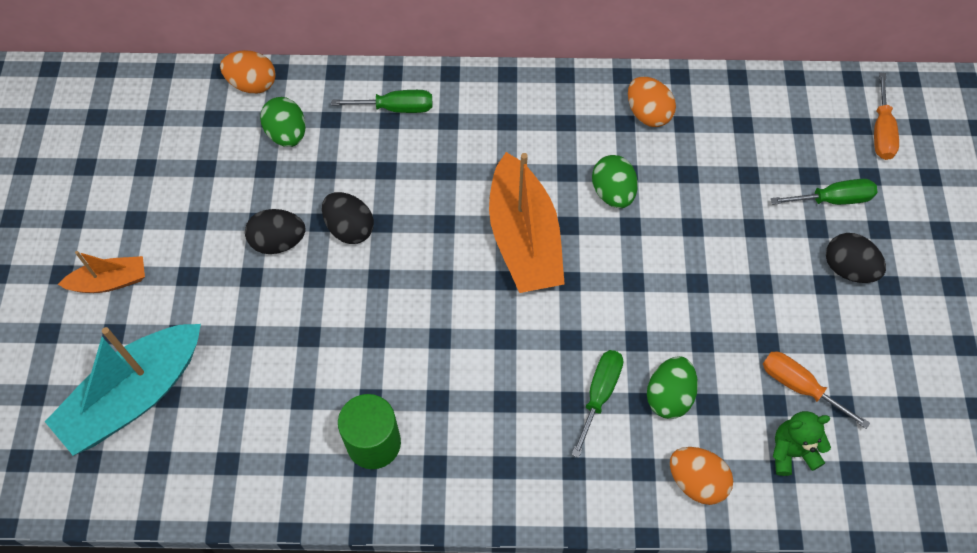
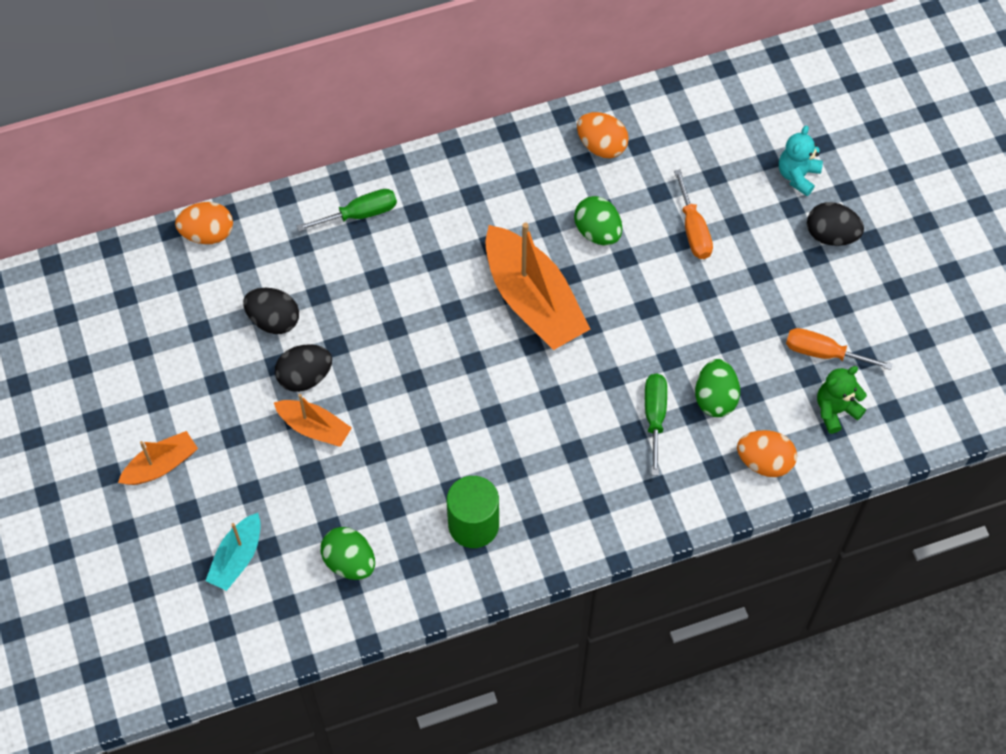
camera: 20 degrees left, 0 degrees up
turquoise boat [45,324,201,456] -> turquoise boat [205,513,261,591], size x0.52
green egg [260,97,305,147] -> green egg moved to [321,527,375,580]
black egg [322,192,374,244] -> black egg moved to [243,288,299,334]
green screwdriver [771,179,877,205] -> turquoise teddy bear [779,126,823,196]
orange screwdriver [874,72,899,160] -> orange screwdriver moved to [674,170,713,259]
none -> orange boat [273,394,352,447]

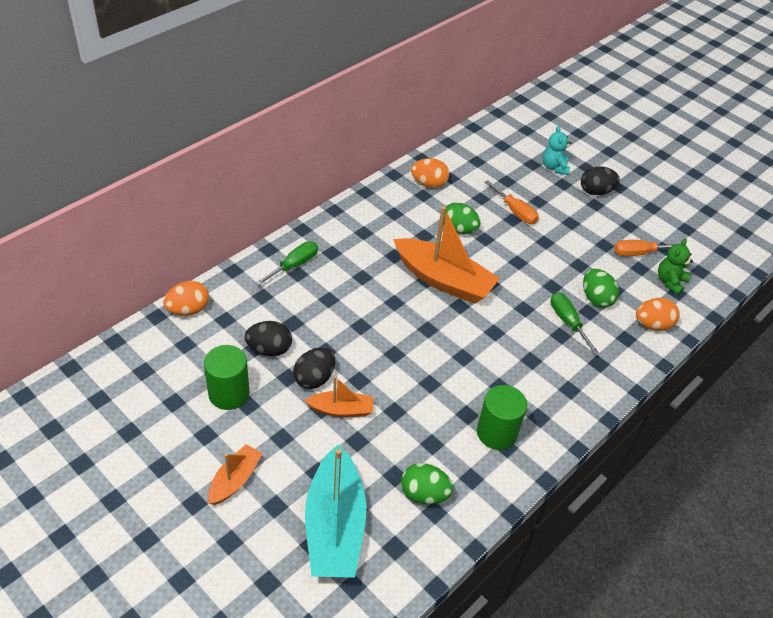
camera: 30 degrees left, 15 degrees down
turquoise boat [205,513,261,591] -> turquoise boat [305,444,367,578], size x1.91
none -> green cylinder [204,345,250,410]

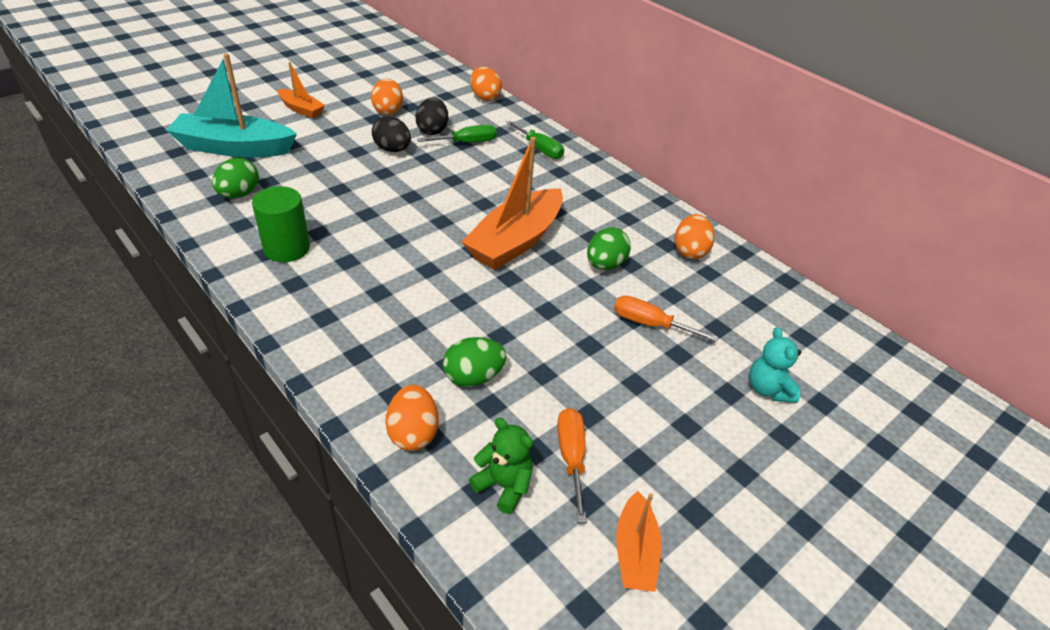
camera: 95 degrees right, 5 degrees down
green cylinder [204,345,250,410] -> orange egg [371,79,403,115]
orange boat [304,376,373,417] -> orange boat moved to [616,491,661,592]
orange screwdriver [485,180,539,224] -> orange screwdriver turned 60 degrees clockwise [614,296,718,342]
turquoise teddy bear [542,126,572,175] -> turquoise teddy bear turned 105 degrees counterclockwise [749,327,801,403]
green screwdriver [550,292,599,355] -> green screwdriver moved to [417,124,497,143]
black egg [581,166,620,195] -> none

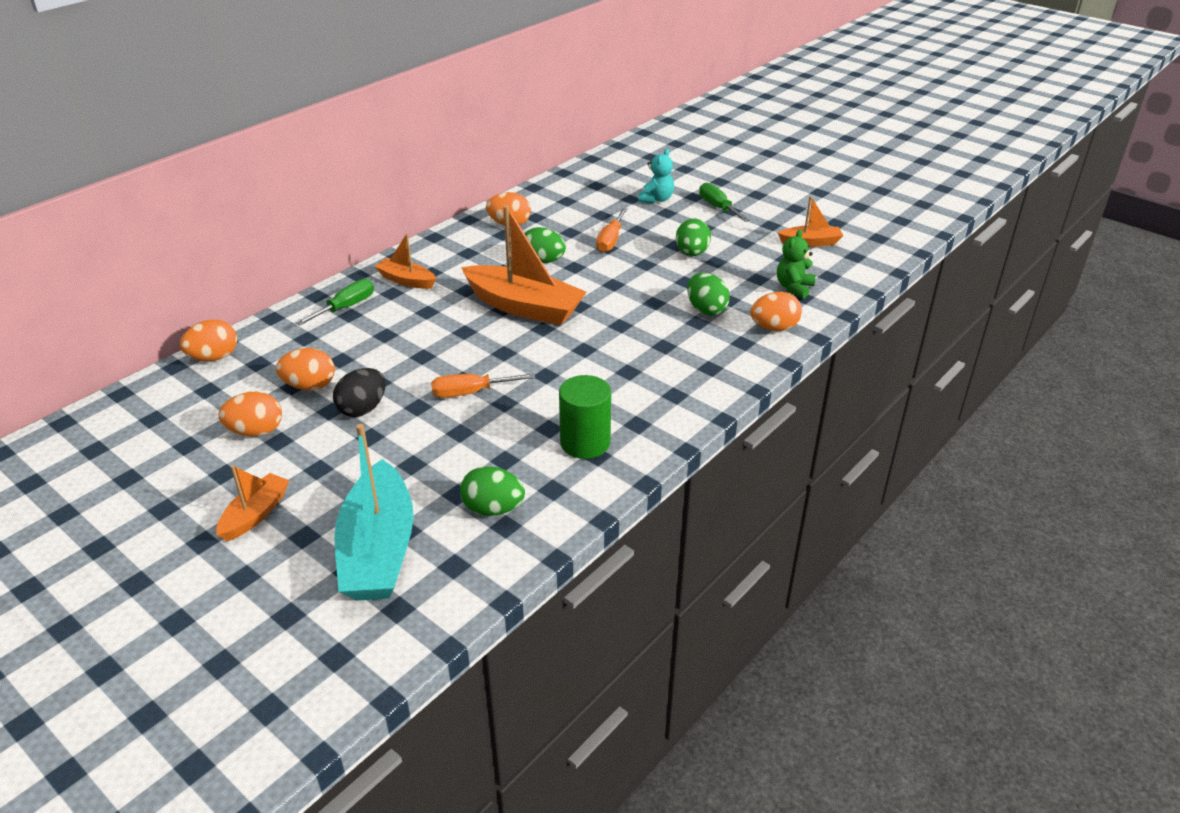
camera: 95 degrees left, 5 degrees down
black egg [415,98,448,135] -> orange egg [276,348,335,390]
green screwdriver [417,124,497,143] -> green screwdriver moved to [699,182,750,222]
orange screwdriver [557,408,587,523] -> orange screwdriver moved to [431,373,535,398]
turquoise teddy bear [749,327,801,403] -> turquoise teddy bear turned 45 degrees counterclockwise [639,149,674,204]
none -> orange boat [375,234,436,289]
none -> green egg [676,219,711,256]

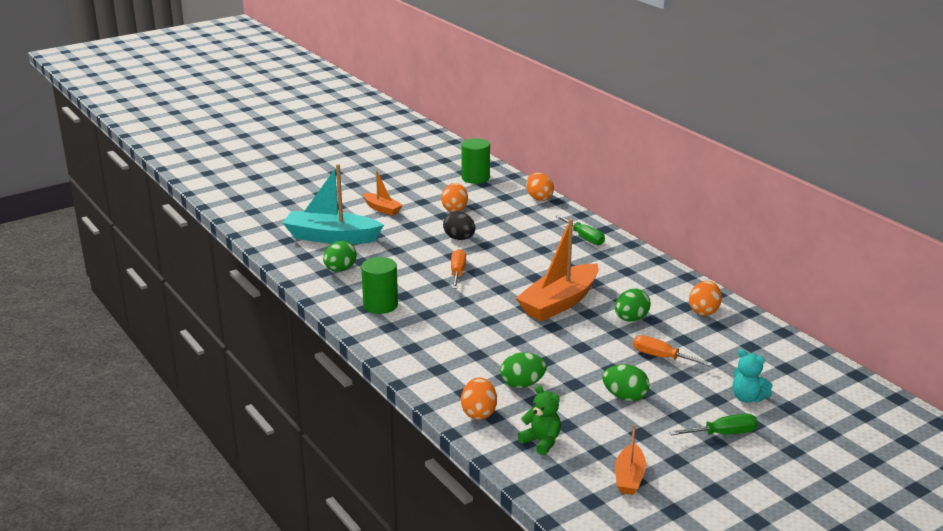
camera: 105 degrees right, 10 degrees down
orange egg [276,348,335,390] -> none
orange boat [375,234,436,289] -> none
none -> green cylinder [461,138,490,184]

